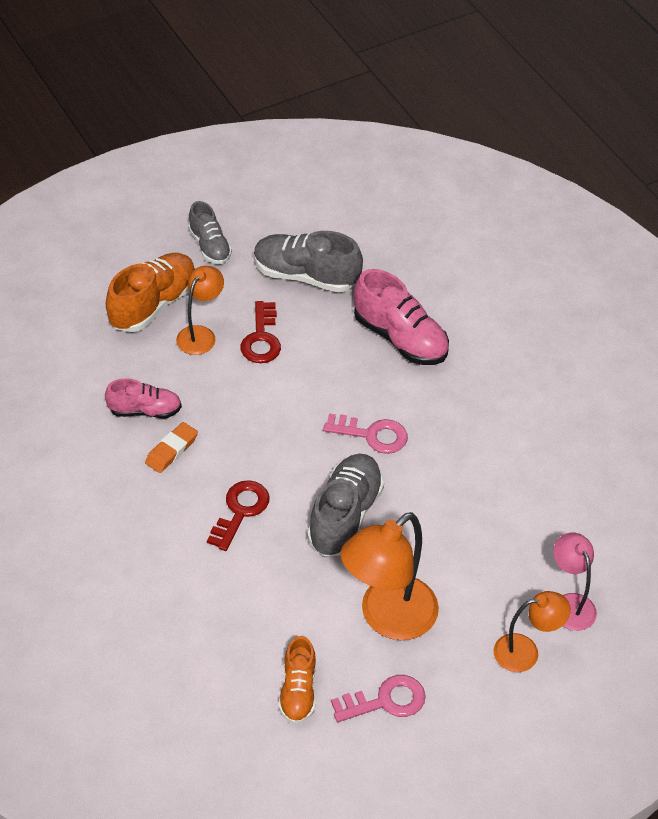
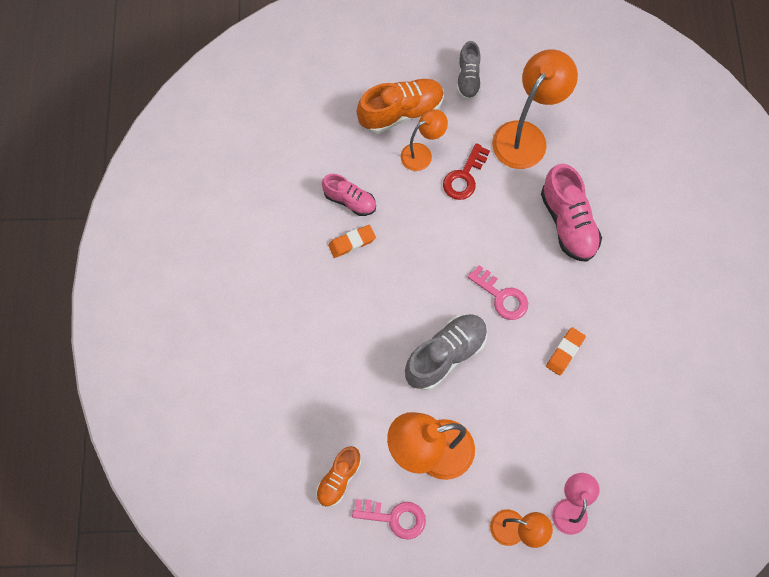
camera: 30 degrees right, 20 degrees up
red key [207,480,269,551] -> none
grey shoe [254,231,363,293] -> orange lamp [492,49,578,169]
none -> orange eraser [546,327,586,376]

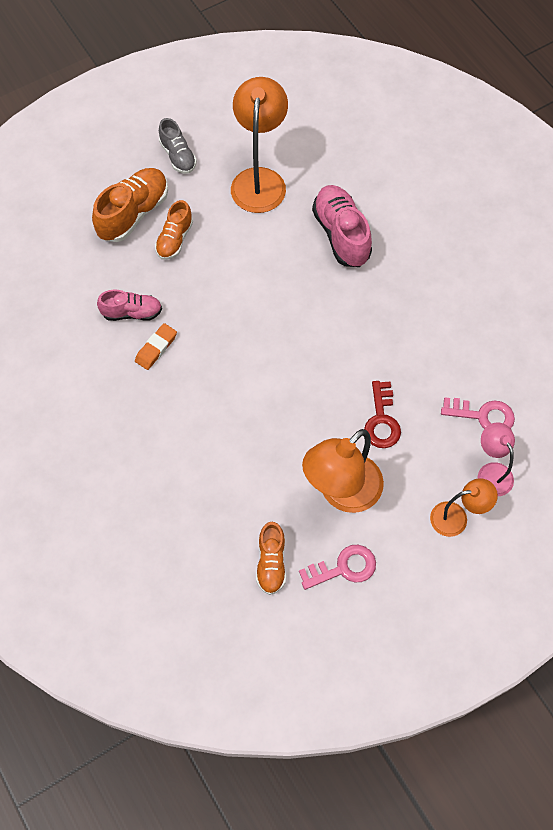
camera: 30 degrees left, 5 degrees down
orange lamp [401,109,448,171] -> orange shoe [155,200,193,260]
grey shoe [405,314,487,390] -> none
red key [443,143,490,200] -> red key moved to [364,381,401,448]
pink key [468,265,528,320] -> pink key moved to [441,397,515,429]
pink shoe [541,164,602,262] -> pink shoe turned 150 degrees counterclockwise [312,185,372,267]
orange eraser [546,327,586,376] -> none

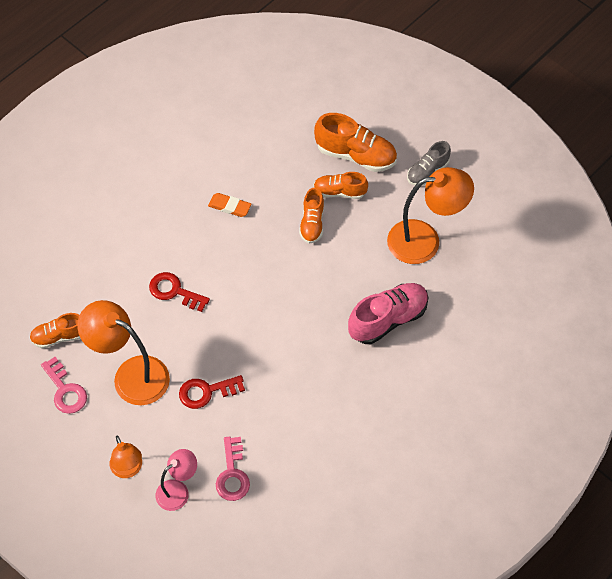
camera: 75 degrees right, 5 degrees down
pink shoe [97,290,162,321] -> none
none -> red key [149,272,210,312]
none -> orange shoe [299,187,324,244]

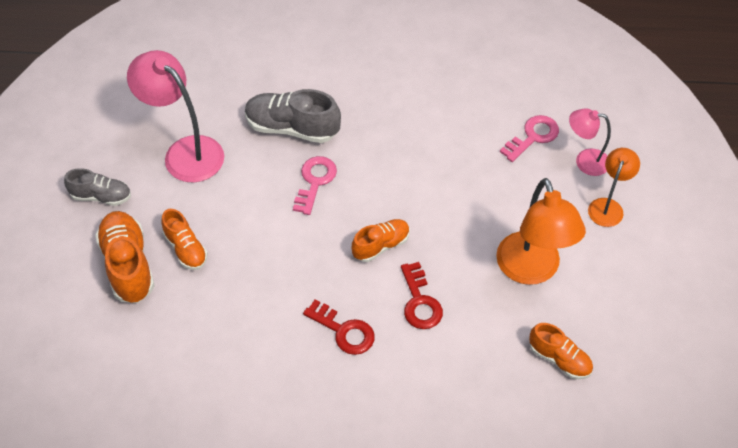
camera: 130 degrees left, 5 degrees down
pink key [41,357,87,414] -> pink key moved to [293,156,337,215]
red key [179,375,245,409] -> red key moved to [303,300,375,355]
orange eraser [208,193,252,217] -> none
orange shoe [299,187,324,244] -> orange shoe moved to [352,219,410,262]
pink shoe [348,283,429,344] -> grey shoe [245,89,341,143]
orange lamp [387,167,474,264] -> pink lamp [127,50,224,183]

